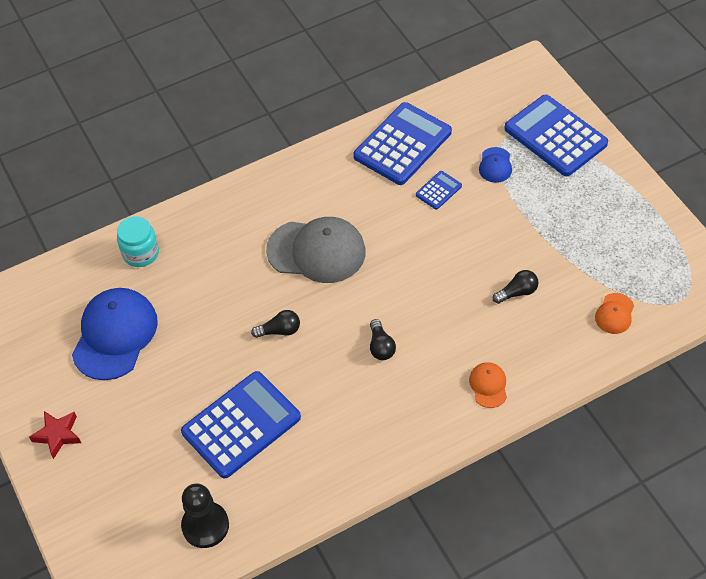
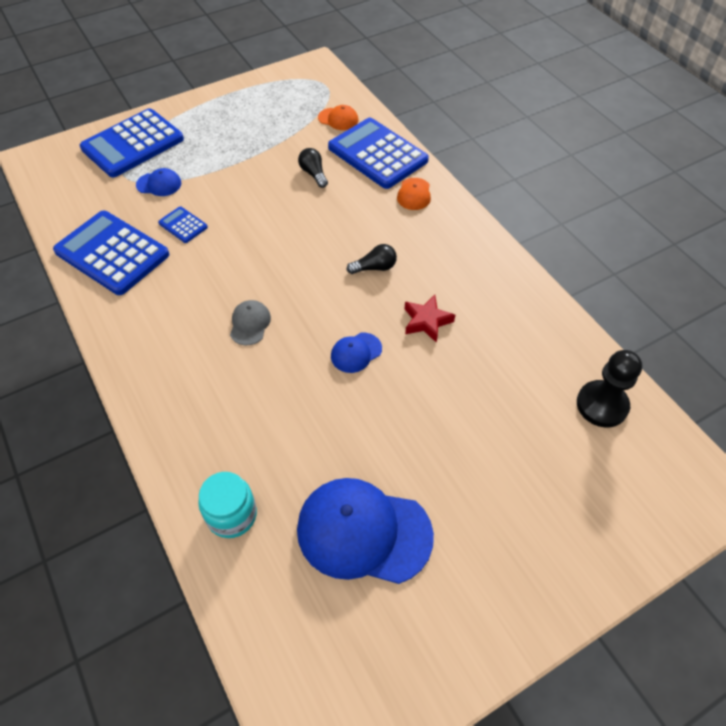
camera: 95 degrees left, 0 degrees up
red star [29,411,81,459] -> red star moved to [405,295,455,343]
blue calculator [181,371,301,479] -> blue calculator moved to [328,118,429,189]
black light bulb [251,310,300,338] -> blue cap [331,333,382,373]
grey cap [266,217,366,283] -> grey cap [230,300,271,345], size x0.47
orange cap [469,362,507,408] -> orange cap turned 75 degrees counterclockwise [397,178,431,210]

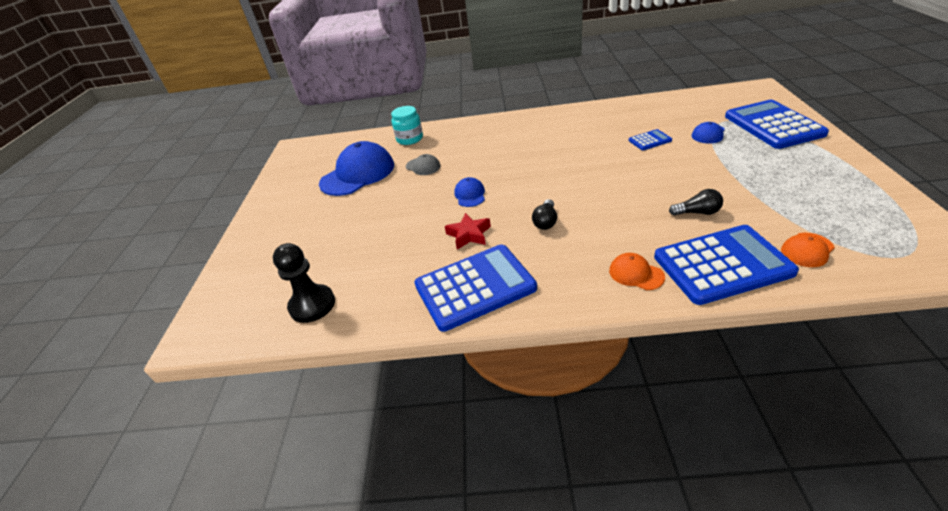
camera: 125 degrees right, 15 degrees down
blue calculator [53,211,169,295] -> blue calculator moved to [414,244,537,332]
grey cap [230,300,271,345] -> grey cap moved to [406,154,440,175]

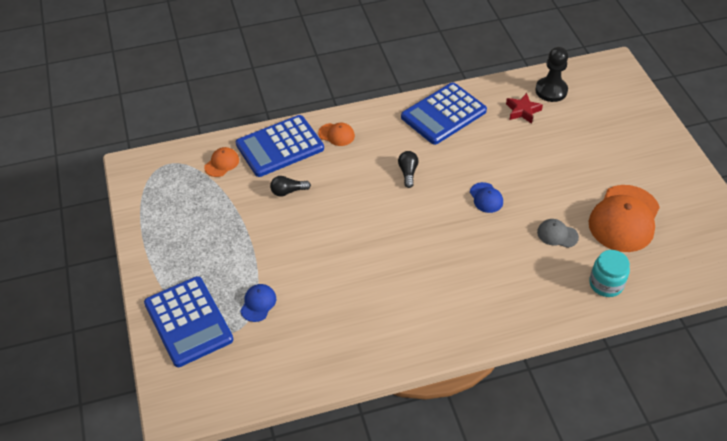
camera: 160 degrees right, 10 degrees up
blue cap [319,141,394,196] -> orange cap [589,185,660,252]
red star [445,213,491,249] -> red star moved to [506,93,543,124]
blue calculator [629,129,672,150] -> none

